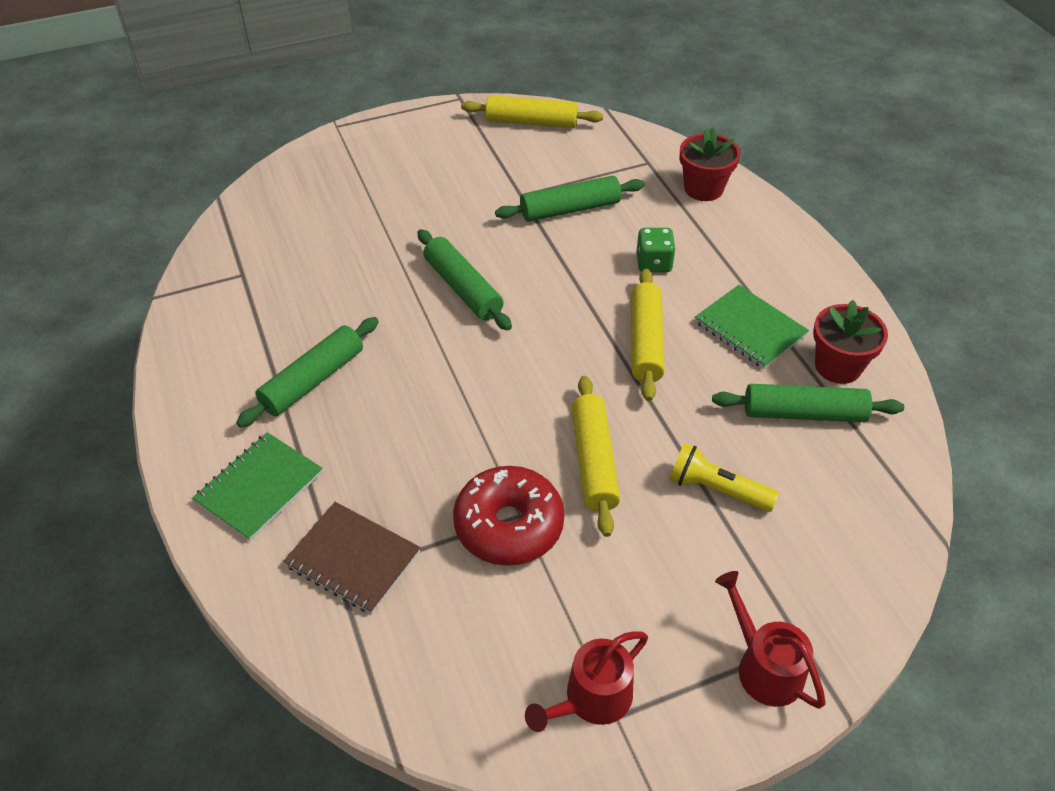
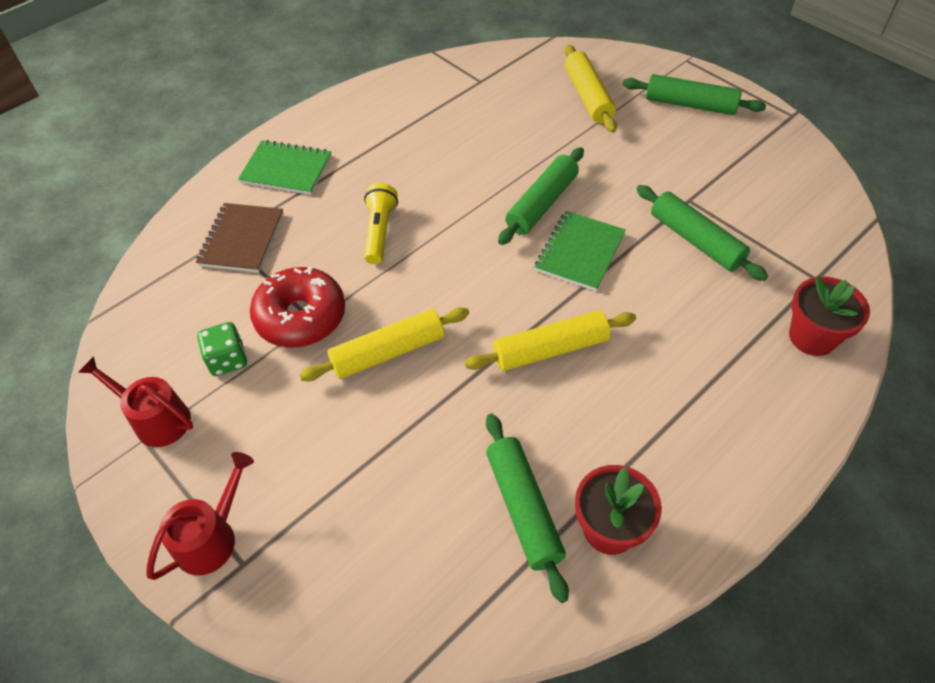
camera: 70 degrees right, 5 degrees up
green rolling pin [236,317,379,427] -> green rolling pin moved to [622,74,766,115]
yellow rolling pin [461,95,603,128] -> yellow rolling pin moved to [565,45,617,133]
green dice [636,228,676,272] -> green dice moved to [197,322,247,376]
yellow flashlight [669,443,779,512] -> yellow flashlight moved to [364,183,398,264]
green notebook [695,285,809,369] -> green notebook moved to [535,211,626,291]

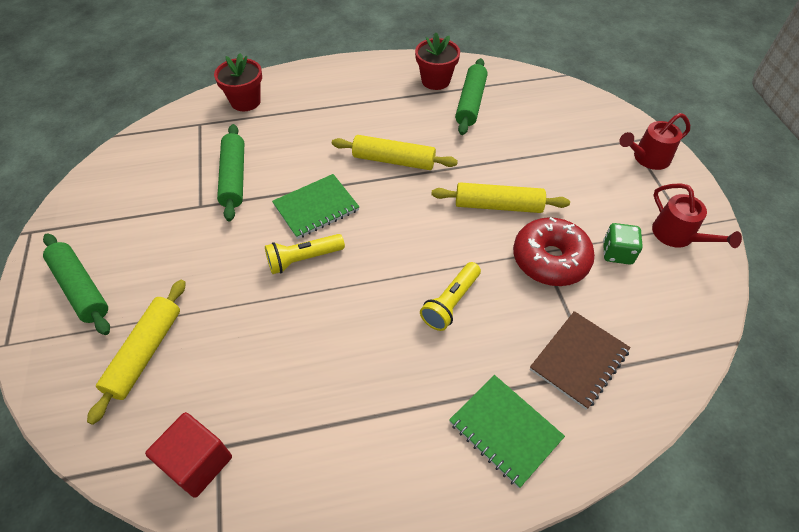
camera: 150 degrees left, 0 degrees up
green rolling pin [498,147,584,245] -> yellow flashlight [265,234,345,274]
none -> red cube [145,412,232,498]

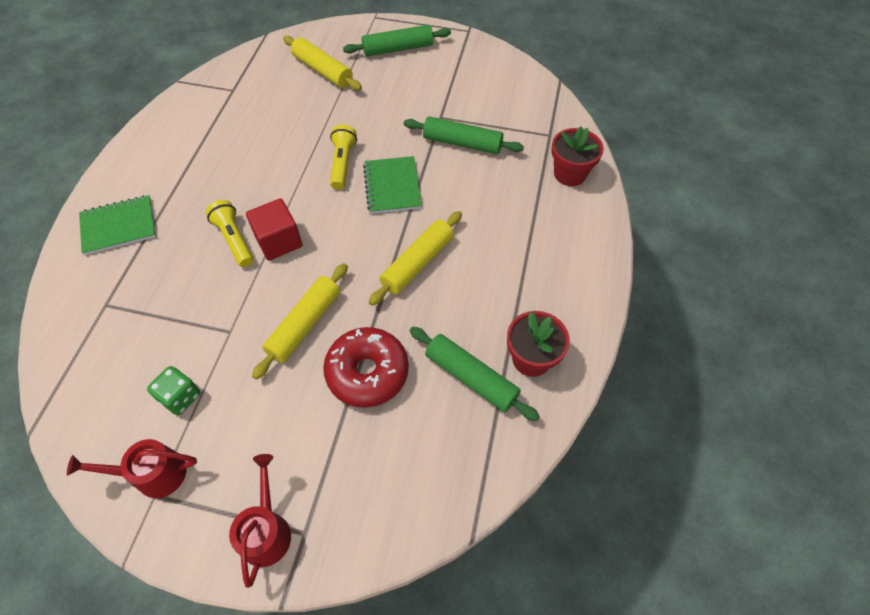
camera: 115 degrees right, 5 degrees up
red cube [145,412,232,498] -> red cube moved to [246,198,302,261]
red donut [513,217,595,286] -> red donut moved to [323,327,409,408]
brown notebook [530,311,631,410] -> none

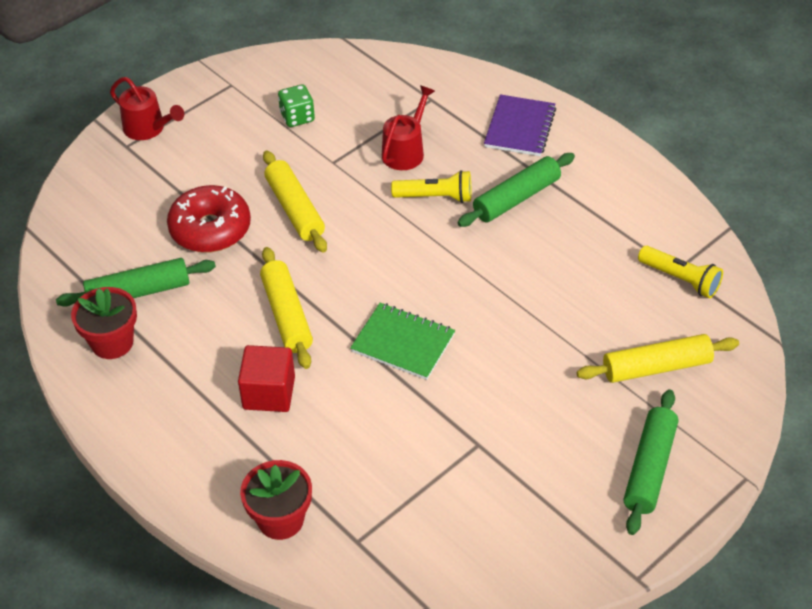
camera: 125 degrees right, 10 degrees down
red watering can [67,439,197,498] -> red watering can moved to [382,85,435,170]
green notebook [79,195,156,255] -> purple notebook [484,94,556,156]
red cube [246,198,302,261] -> red cube moved to [238,345,295,412]
yellow flashlight [330,124,357,190] -> yellow flashlight moved to [638,246,723,298]
green rolling pin [404,116,524,154] -> green rolling pin moved to [458,153,575,227]

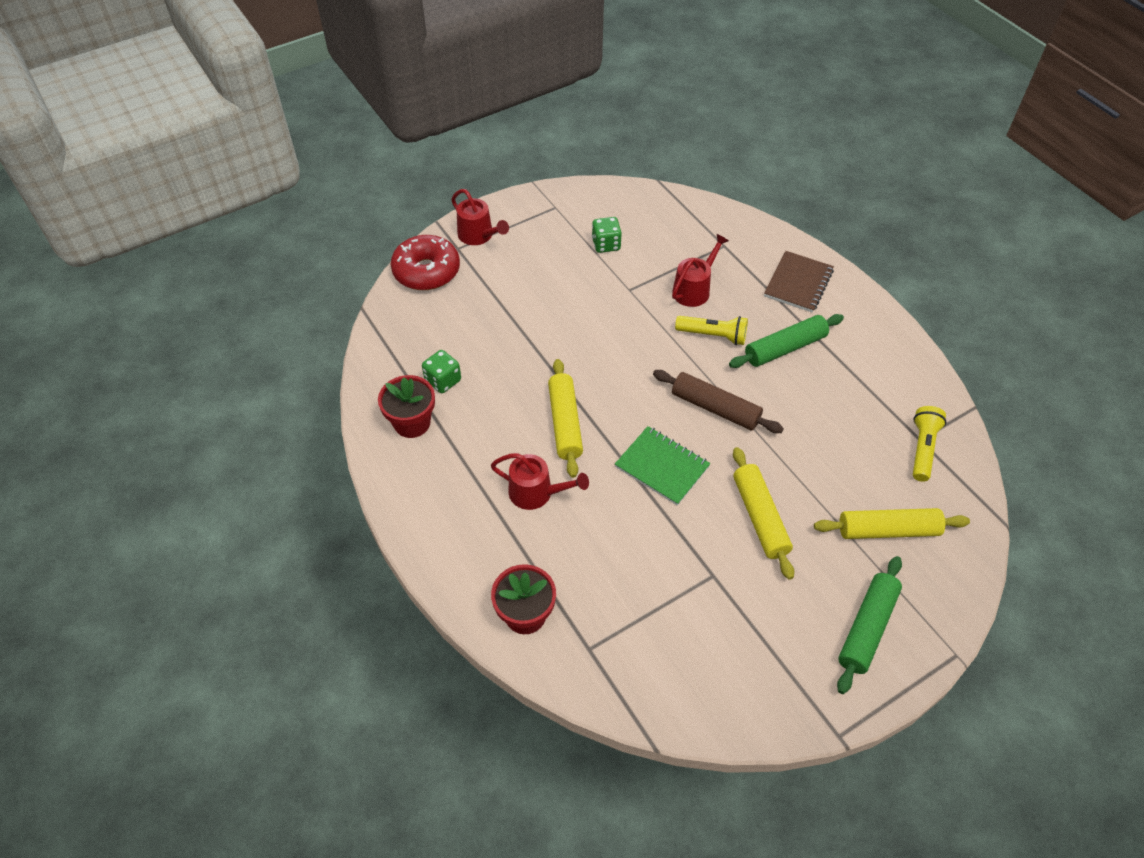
camera: 10 degrees right, 5 degrees up
green rolling pin [56,258,216,307] -> green dice [422,350,461,393]
red donut [167,185,251,253] -> red donut moved to [391,235,460,290]
red cube [238,345,295,412] -> red watering can [491,453,589,510]
yellow rolling pin [263,151,327,253] -> yellow rolling pin moved to [733,447,794,580]
purple notebook [484,94,556,156] -> brown notebook [764,251,834,313]
yellow flashlight [638,246,723,298] -> yellow flashlight turned 120 degrees counterclockwise [913,406,946,482]
none -> brown rolling pin [653,370,784,433]

